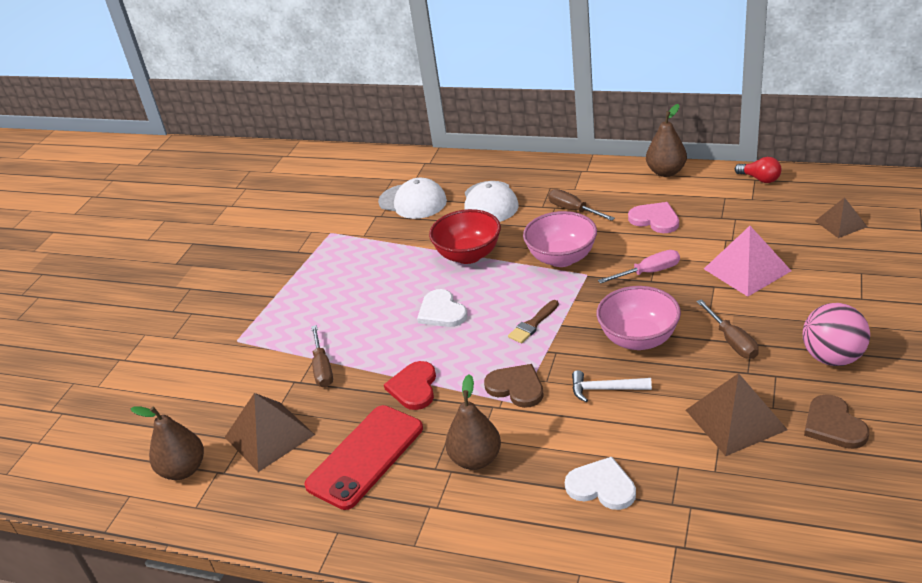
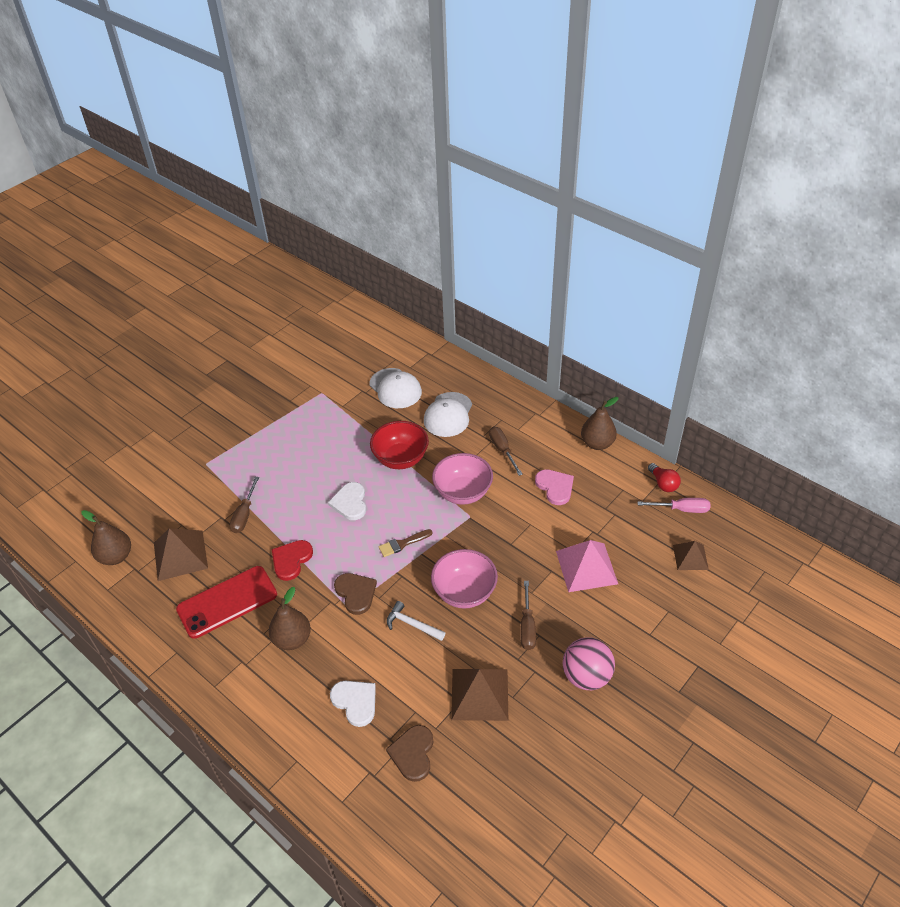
camera: 20 degrees right, 10 degrees up
pink screwdriver [598,250,680,284] -> pink screwdriver moved to [637,498,710,513]
brown heart [804,394,869,449] -> brown heart moved to [386,725,433,782]

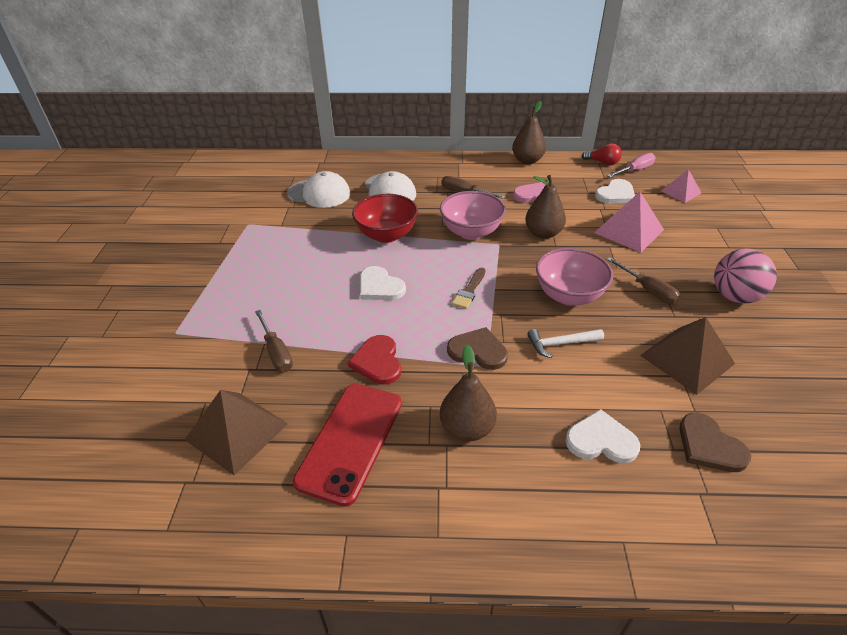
camera: 40 degrees left, 5 degrees down
brown pear [81,510,131,565] -> brown pear moved to [525,175,566,239]
brown pyramid [673,541,709,570] -> pink pyramid [661,169,701,203]
none -> white heart [595,179,635,203]

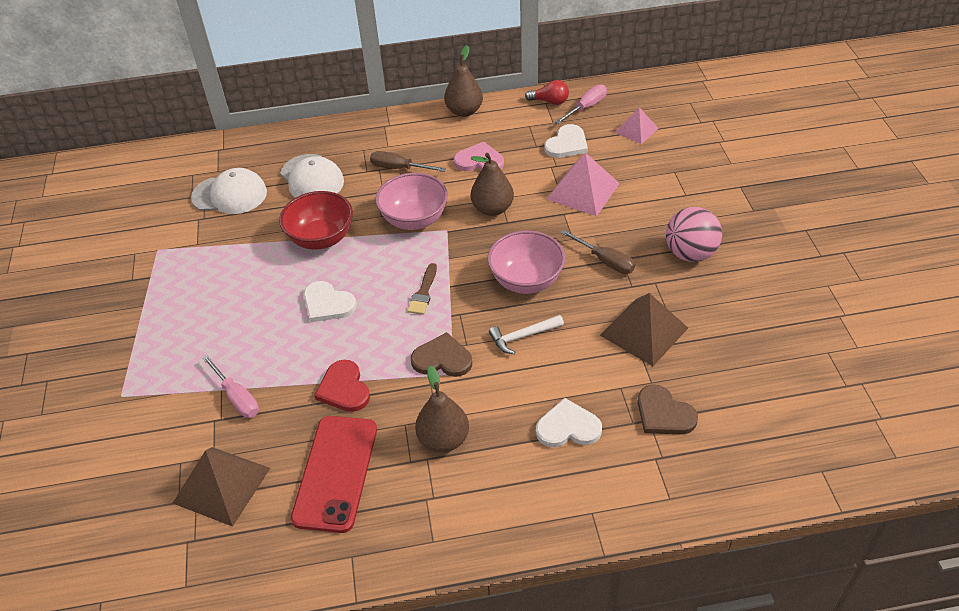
camera: 10 degrees left, 5 degrees up
brown screwdriver [255,310,293,372] -> pink screwdriver [202,355,259,418]

